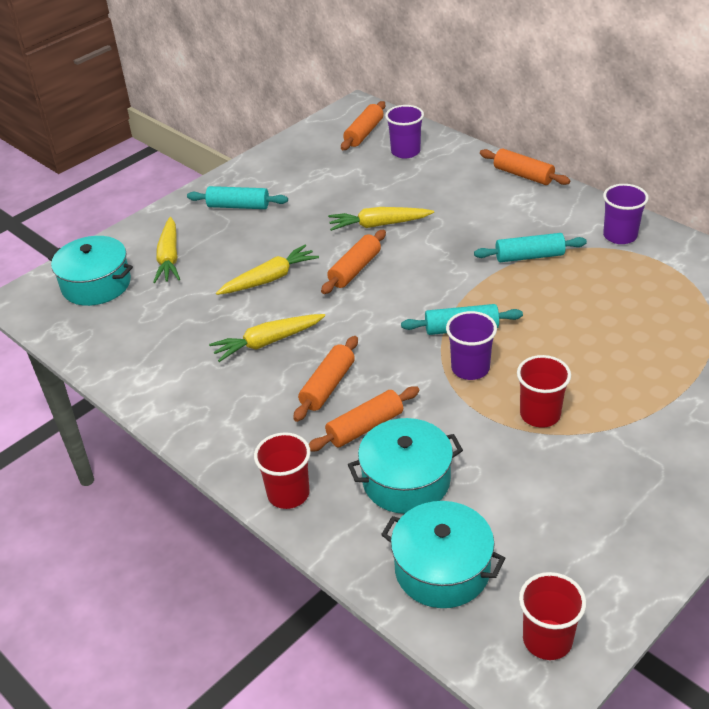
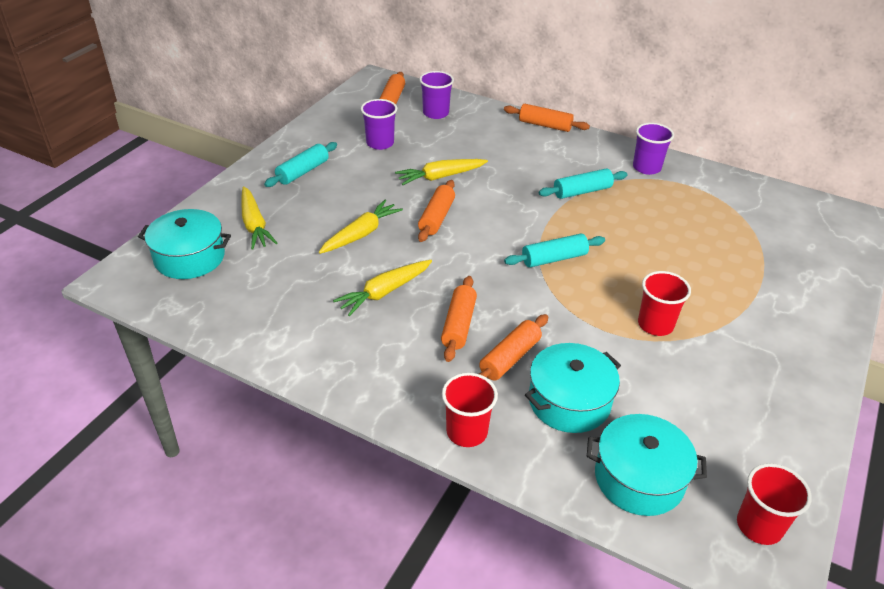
camera: 20 degrees left, 0 degrees up
turquoise rolling pin [187,186,288,209] -> turquoise rolling pin turned 45 degrees counterclockwise [264,142,337,187]
purple cup [446,311,497,380] -> purple cup moved to [361,99,397,150]

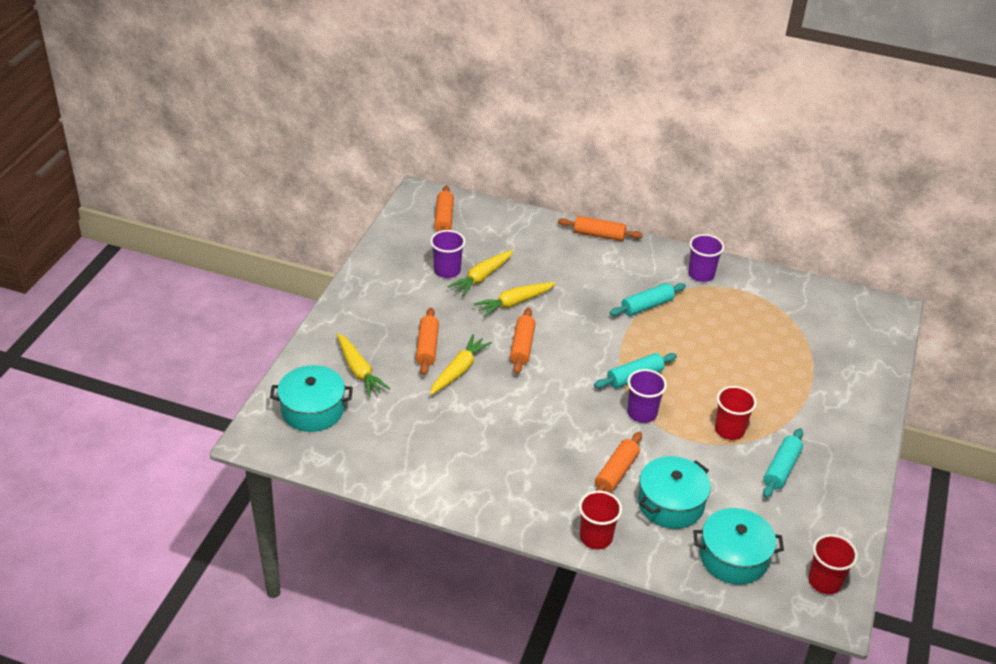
camera: 10 degrees left, 0 degrees up
turquoise rolling pin [264,142,337,187] -> turquoise rolling pin moved to [763,428,803,498]
yellow carrot [333,260,432,316] -> yellow carrot moved to [447,250,513,296]
purple cup [419,71,454,119] -> purple cup moved to [627,369,667,423]
orange rolling pin [441,276,477,362] -> orange rolling pin moved to [416,308,439,375]

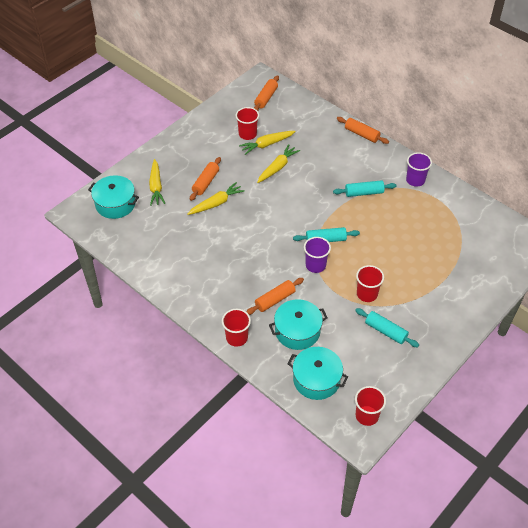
camera: 25 degrees right, 10 degrees up
purple cup [430,230,466,278] -> red cup [236,107,259,140]
yellow carrot [474,282,556,317] -> yellow carrot turned 135 degrees clockwise [257,144,300,183]
orange rolling pin [510,308,536,374] -> none
turquoise rolling pin [763,428,803,498] -> turquoise rolling pin turned 75 degrees clockwise [355,308,419,347]

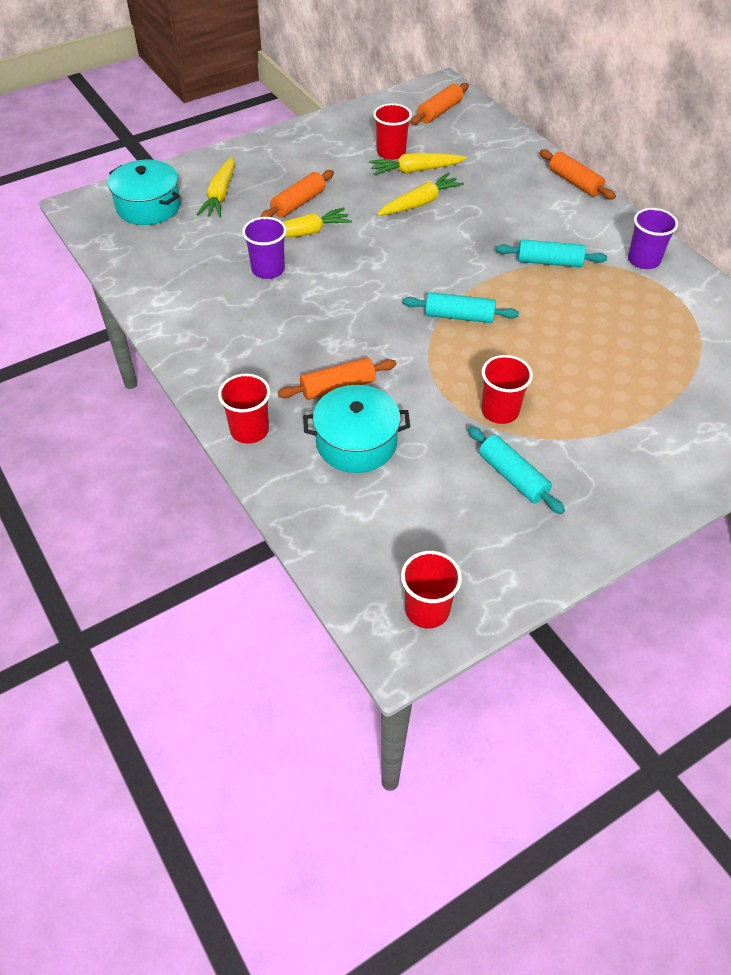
camera: 15 degrees right, 0 degrees up
turquoise pot [287,347,348,400] -> none
purple cup [304,237,331,273] -> purple cup moved to [242,217,287,279]

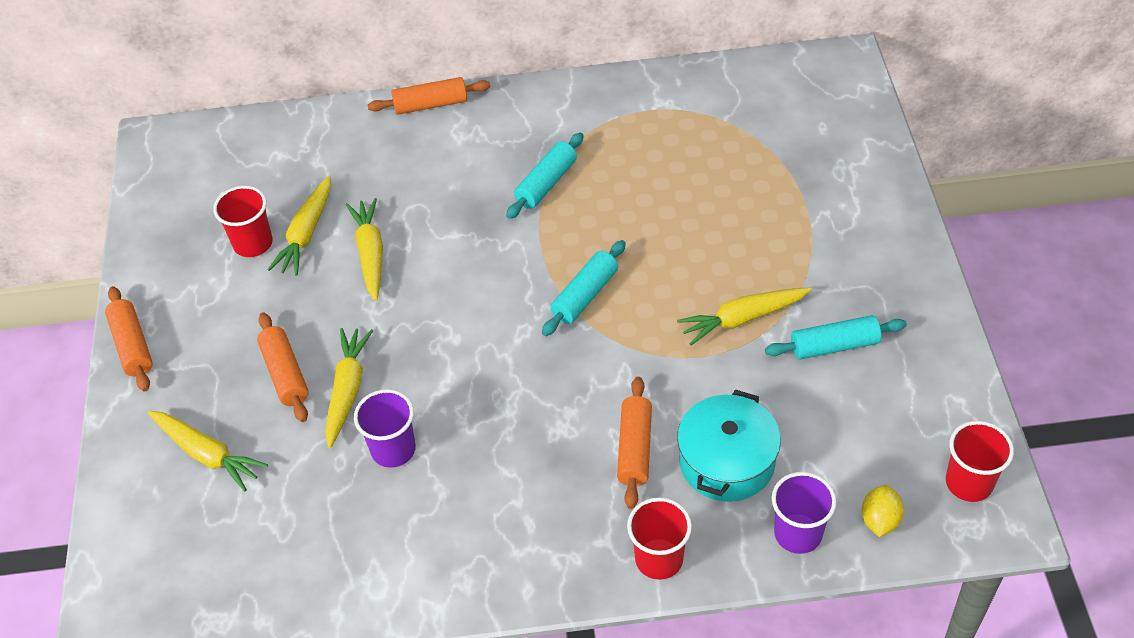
camera: 60 degrees left, 0 degrees up
turquoise pot [108,160,181,225] -> none
orange rolling pin [411,83,469,125] -> orange rolling pin moved to [105,286,152,391]
red cup [481,355,533,424] -> yellow carrot [677,288,812,346]
purple cup [628,208,678,269] -> purple cup moved to [772,472,836,554]
none -> yellow lemon [862,485,904,537]

